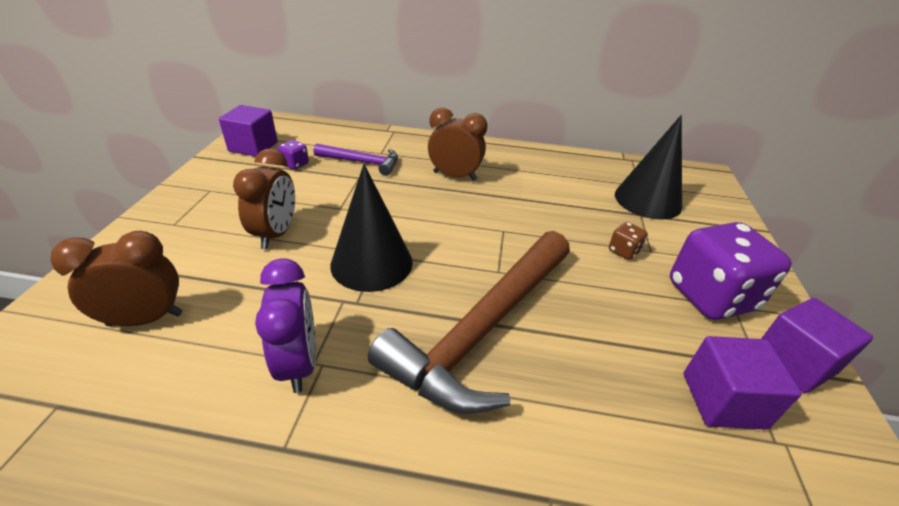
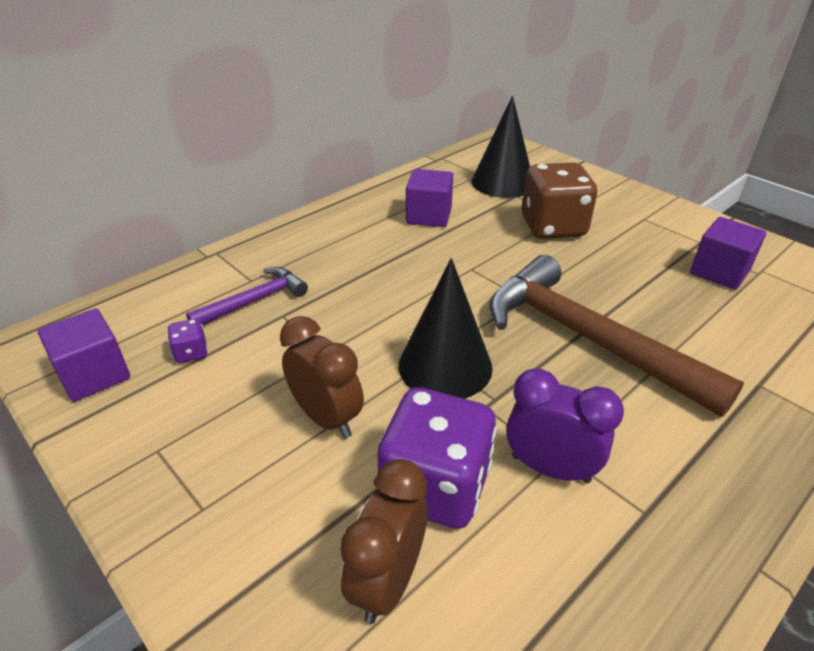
camera: 50 degrees left, 0 degrees up
brown hammer [368,231,570,414] -> brown hammer turned 150 degrees clockwise [489,255,744,417]
brown clock [428,107,488,181] -> none
brown dice [609,222,648,260] -> brown dice [521,162,598,239], size x2.37
purple dice [670,222,792,320] -> purple dice moved to [377,387,497,529]
purple cube [761,298,873,393] -> purple cube moved to [406,169,453,227]

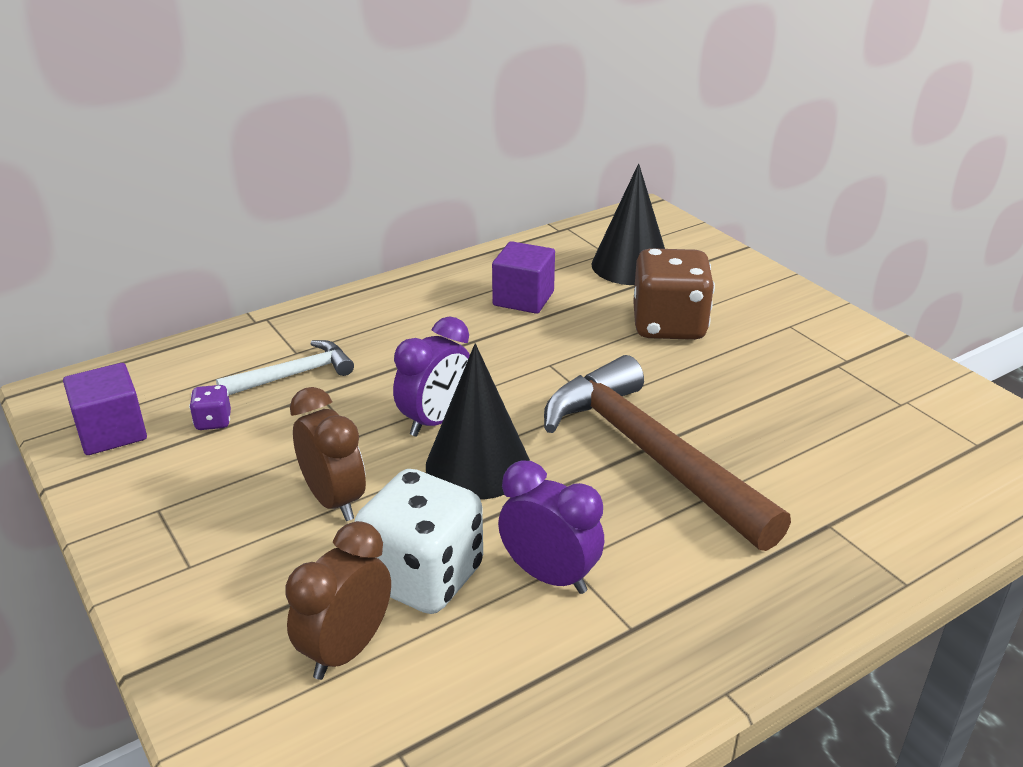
camera: 10 degrees right, 5 degrees down
purple hammer [186,267,308,325] -> white hammer [216,340,354,395]
purple dice [377,387,497,529] -> white dice [354,469,483,614]
purple cube [690,217,766,290] -> none
none -> purple clock [393,317,470,437]

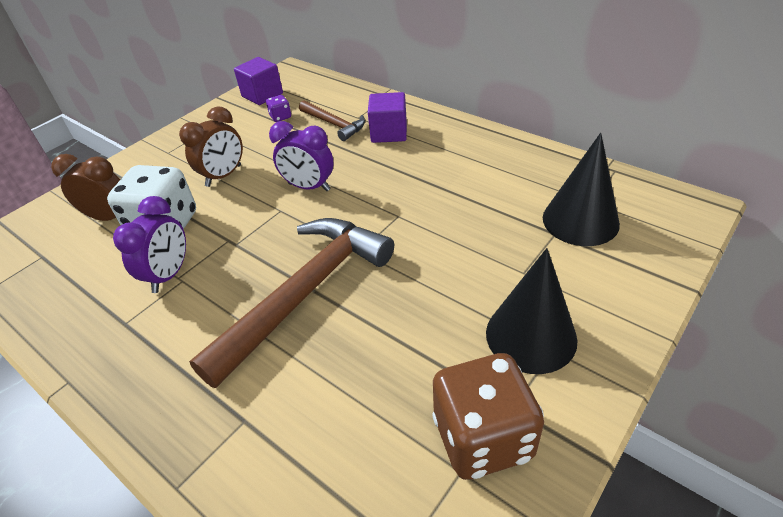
camera: 75 degrees right, 10 degrees up
white hammer [216,340,354,395] -> brown hammer [299,100,365,141]
black cone [426,344,530,500] -> black cone moved to [486,248,577,374]
purple cube [492,241,555,314] -> purple cube moved to [368,92,407,143]
brown dice [633,248,715,340] -> brown dice moved to [432,353,544,480]

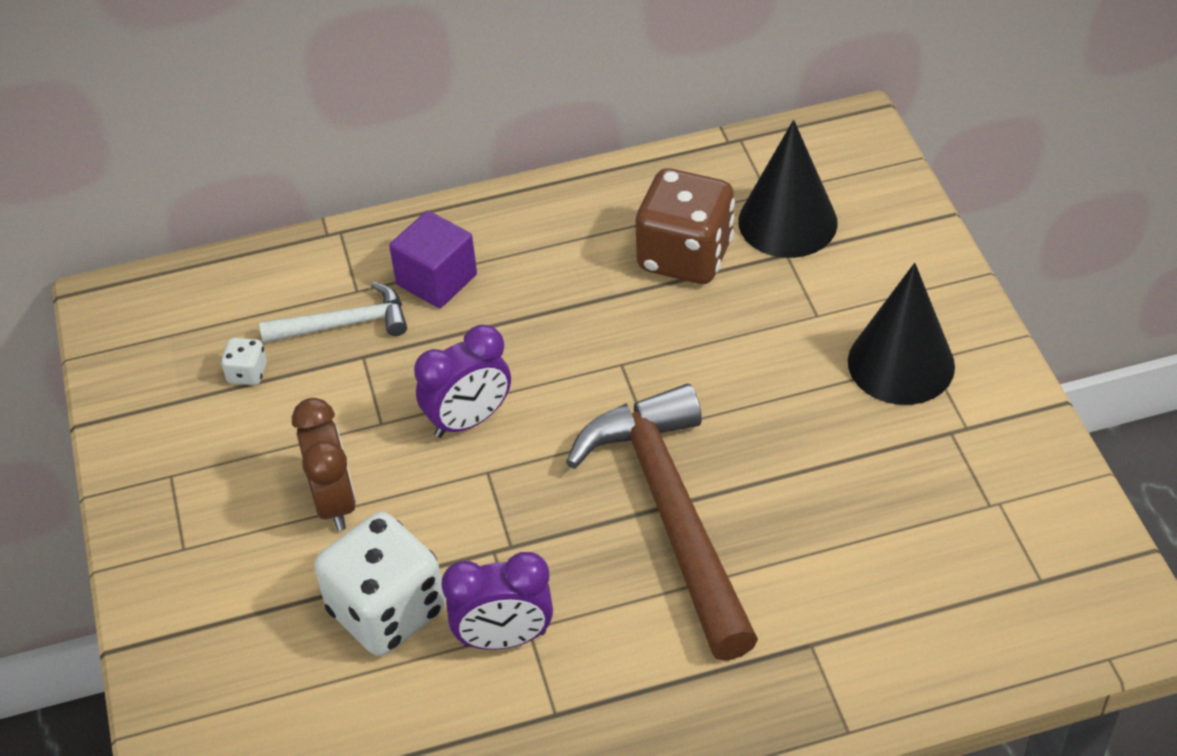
camera: 55 degrees left, 5 degrees up
brown clock [51,154,121,221] -> none
purple clock [113,196,186,293] -> purple clock turned 120 degrees clockwise [442,552,553,650]
purple cube [234,57,283,105] -> none
purple dice [266,95,291,122] -> white dice [221,338,267,385]
brown hammer [299,100,365,141] -> white hammer [259,282,407,343]
brown dice [432,353,544,480] -> brown dice moved to [635,168,735,284]

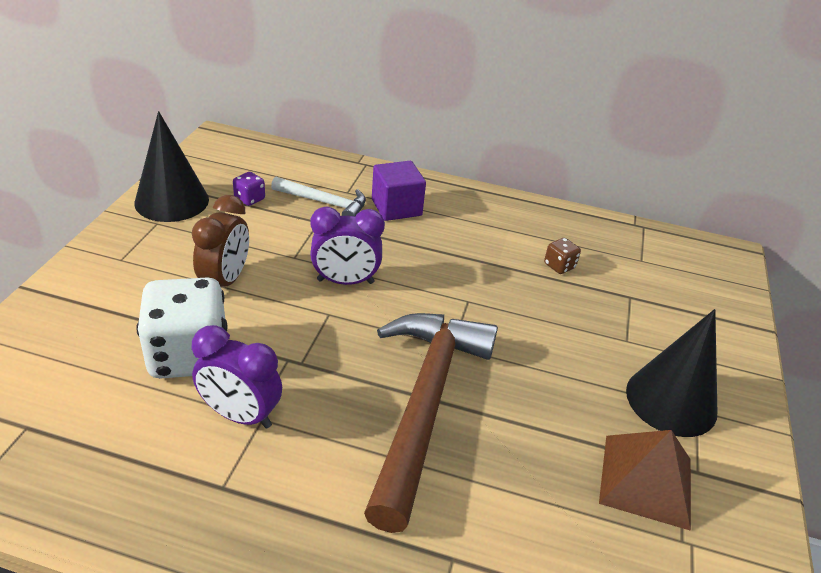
camera: 25 degrees right, 10 degrees down
white dice [221,338,267,385] -> purple dice [233,172,265,206]
brown dice [635,168,735,284] -> brown dice [544,238,581,274], size x0.42
black cone [738,120,838,258] -> black cone moved to [135,111,209,222]
none -> brown pyramid [599,430,691,531]

